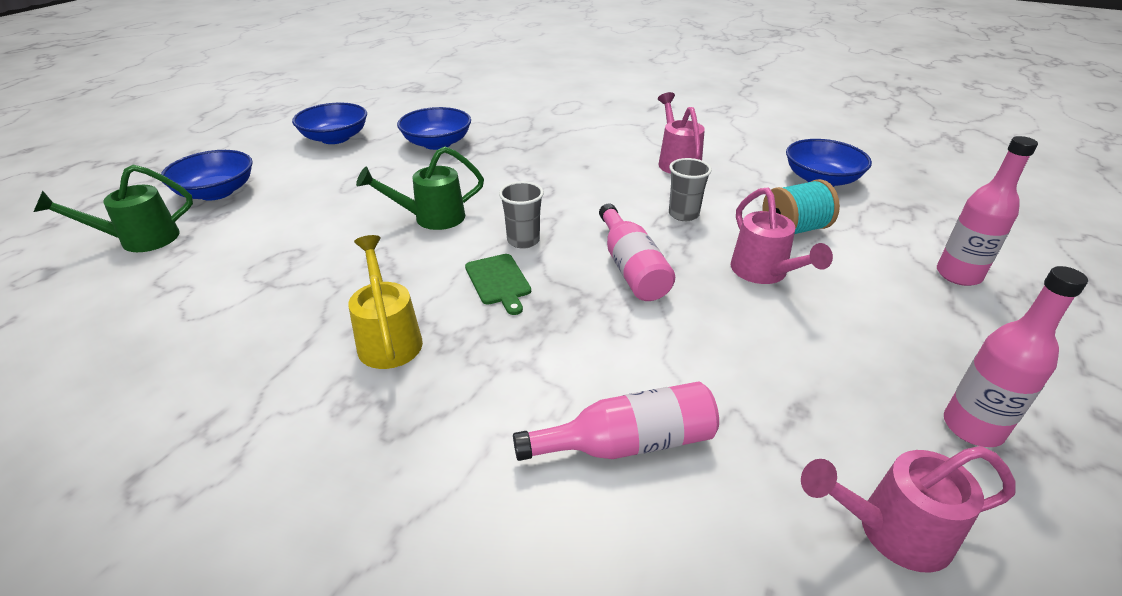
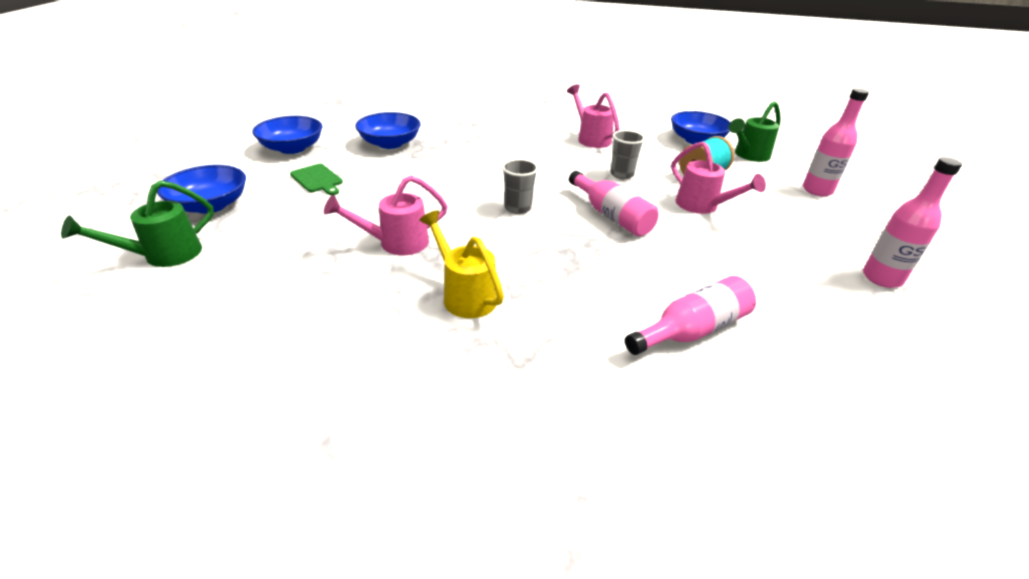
camera: 20 degrees left, 0 degrees up
green watering can [356,147,484,230] -> green watering can moved to [729,101,781,162]
green cutting board [465,254,531,315] -> green cutting board moved to [290,164,343,195]
pink watering can [801,446,1015,573] -> pink watering can moved to [324,175,448,255]

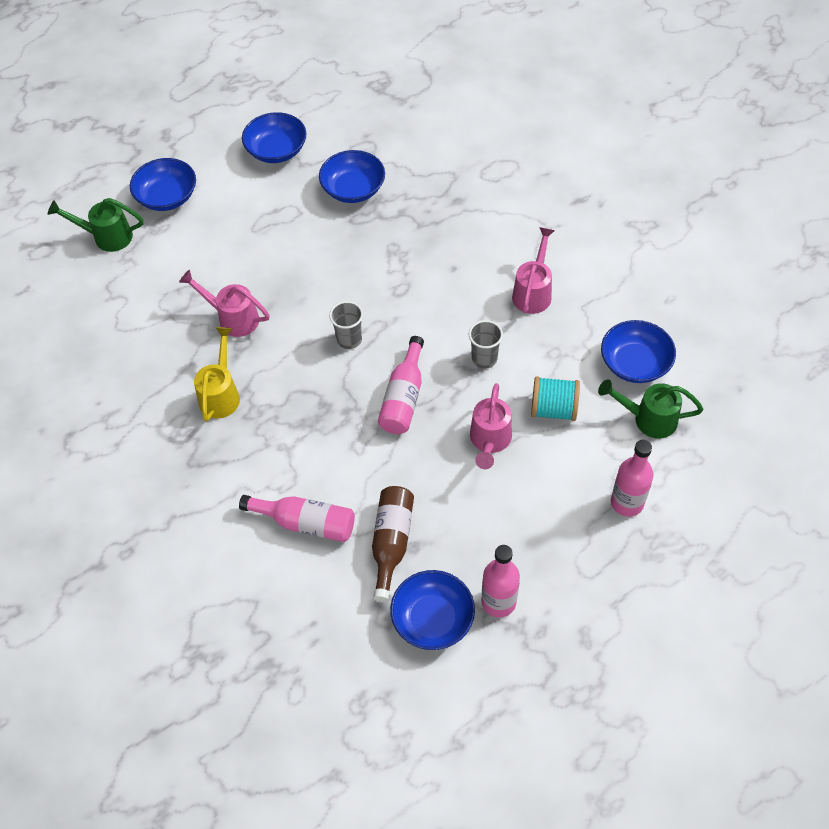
camera: 50 degrees right, 20 degrees up
green cutting board [290,164,343,195] -> none
none -> brown bottle [372,486,414,602]
none -> blue bowl [390,570,475,650]

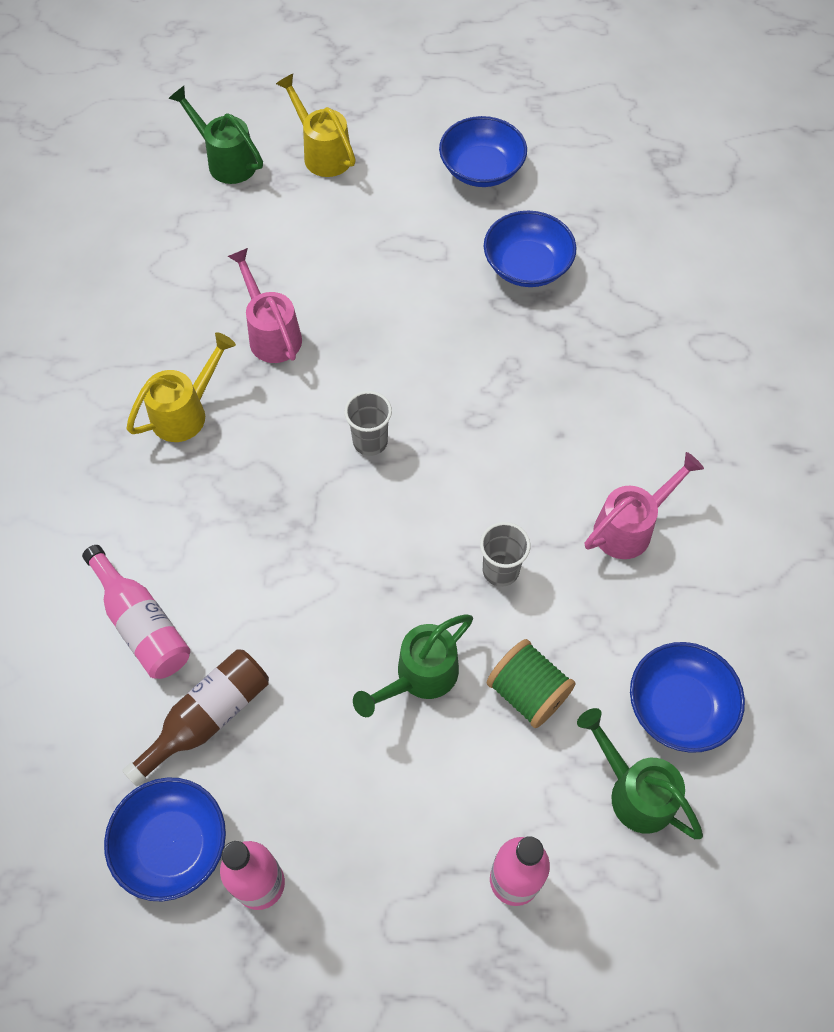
camera: 35 degrees right, 5 degrees up
blue bowl [130,158,196,211] -> yellow watering can [276,74,356,177]
pink bottle [378,336,424,434] -> none
pink watering can [470,383,512,469] -> green watering can [353,614,473,717]
turquoise spool [531,376,580,421] -> green spool [487,639,576,728]

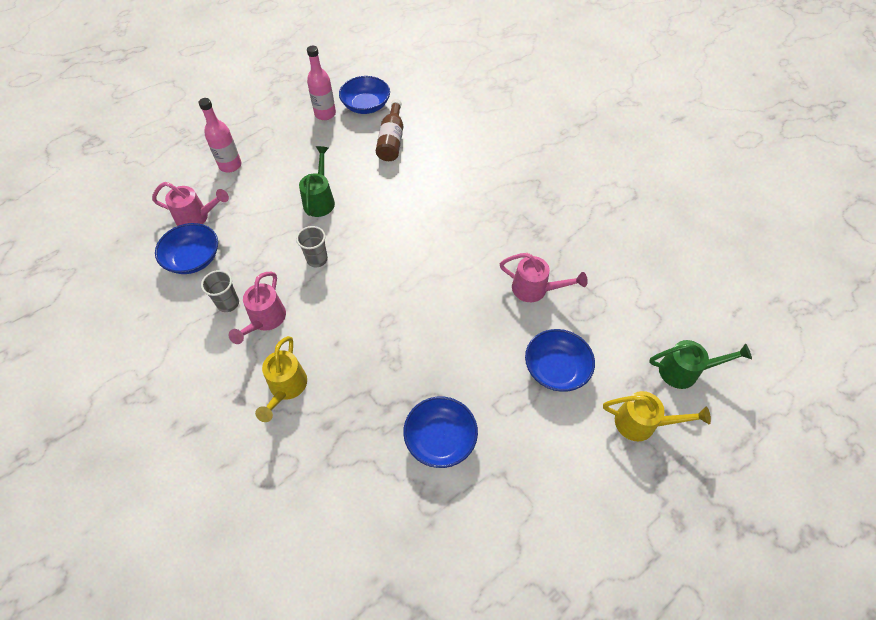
camera: 140 degrees right, 5 degrees down
pink bottle [82,545,190,679] -> none
yellow watering can [127,332,236,442] -> yellow watering can moved to [255,336,307,422]
grey cup [344,391,392,456] -> grey cup moved to [201,270,239,312]
blue bowl [439,116,527,187] -> blue bowl moved to [525,329,595,392]
green spool [487,639,576,728] -> none
green watering can [577,708,703,839] -> pink watering can [152,182,229,226]

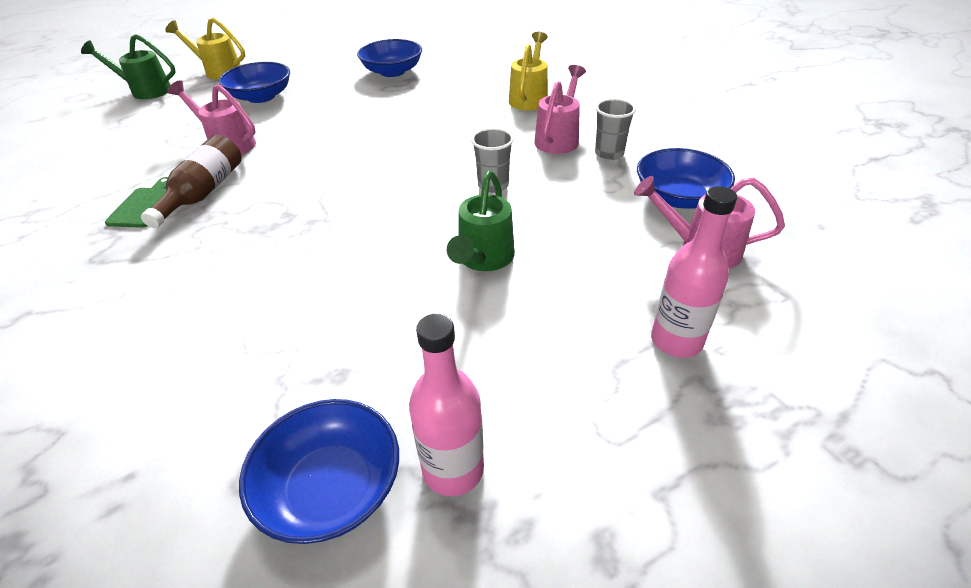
camera: 170 degrees left, 15 degrees down
brown bottle [376,99,403,161] -> brown bottle moved to [141,135,242,228]
none -> green cutting board [105,177,168,228]

